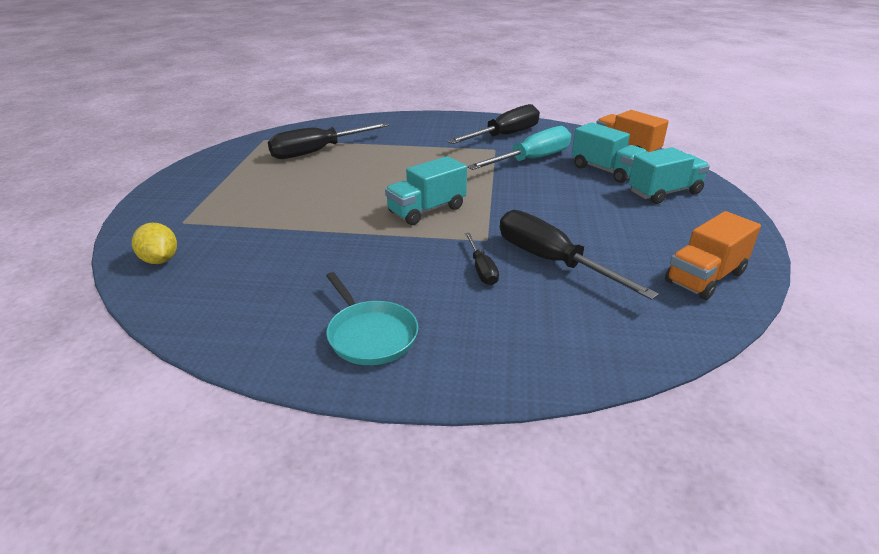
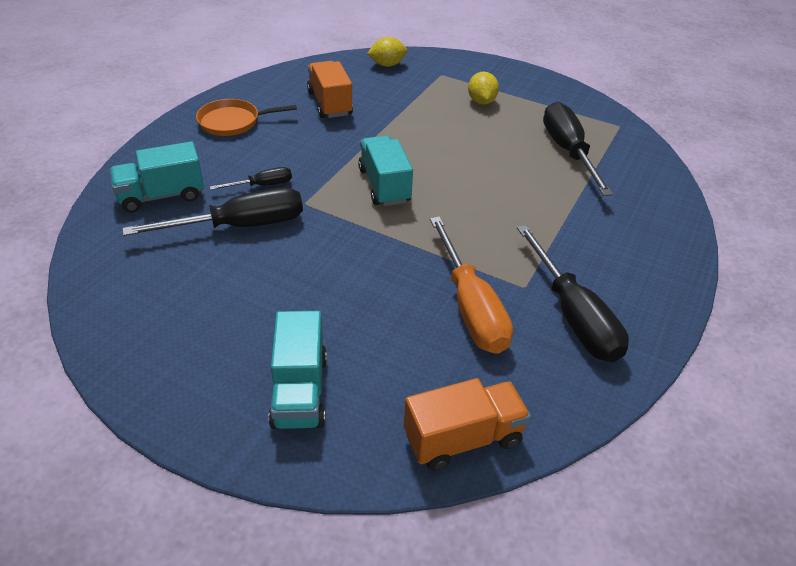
camera: 110 degrees right, 10 degrees up
turquoise pan [326,272,418,365] -> orange pan [196,99,297,136]
black screwdriver [465,233,499,285] -> black screwdriver turned 150 degrees clockwise [210,167,292,190]
turquoise screwdriver [467,126,571,170] -> orange screwdriver [430,216,513,354]
turquoise truck [572,122,647,183] -> turquoise truck moved to [110,141,204,213]
orange truck [665,211,761,300] -> orange truck moved to [307,61,353,118]
none -> yellow lemon [468,72,499,105]

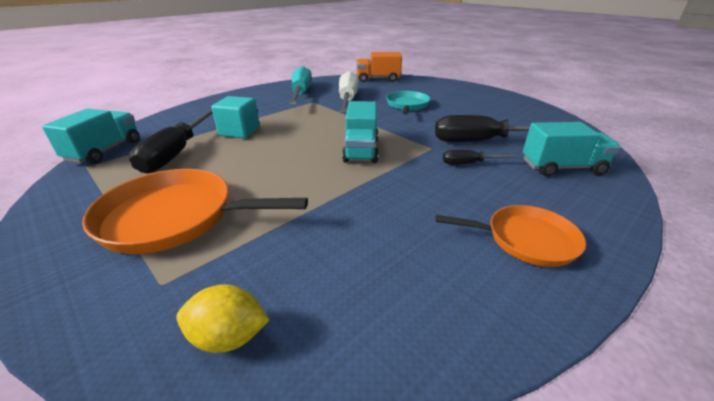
camera: 160 degrees left, 10 degrees down
turquoise truck [269,311,327,429] -> turquoise truck moved to [42,108,140,164]
orange truck [307,61,353,118] -> none
orange screwdriver [430,216,513,354] -> white screwdriver [339,71,358,112]
yellow lemon [468,72,499,105] -> orange pan [82,169,308,254]
black screwdriver [517,225,629,362] -> turquoise screwdriver [289,66,312,104]
none -> turquoise cube [212,96,260,138]
none -> turquoise pan [386,91,430,114]

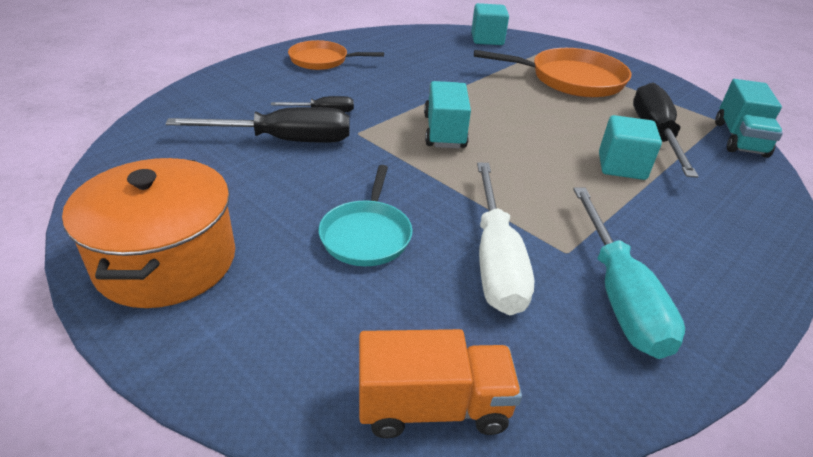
camera: 175 degrees right, 5 degrees up
yellow lemon [176,284,269,353] -> turquoise cube [471,3,509,45]
turquoise truck [523,122,620,177] -> none
none -> orange pot [62,158,235,308]

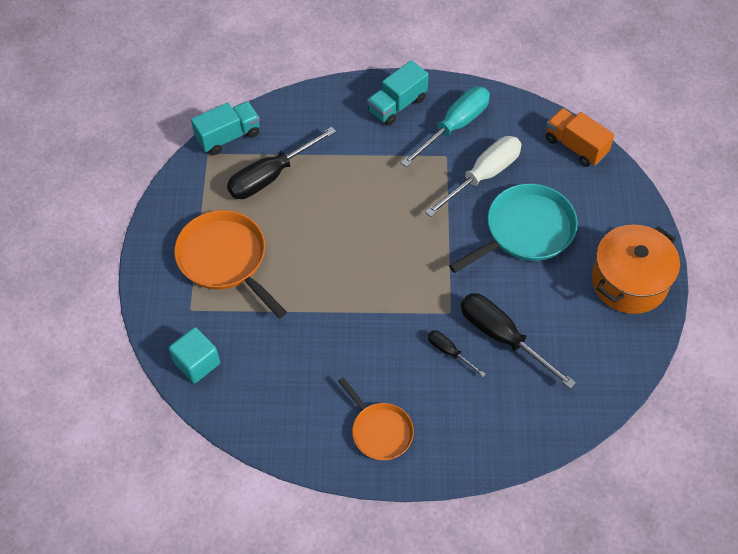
camera: 130 degrees left, 20 degrees up
turquoise pan [319,165,413,266] -> turquoise pan [449,184,578,273], size x1.62
turquoise truck [424,81,471,148] -> turquoise truck moved to [367,60,429,126]
turquoise cube [599,115,662,180] -> none

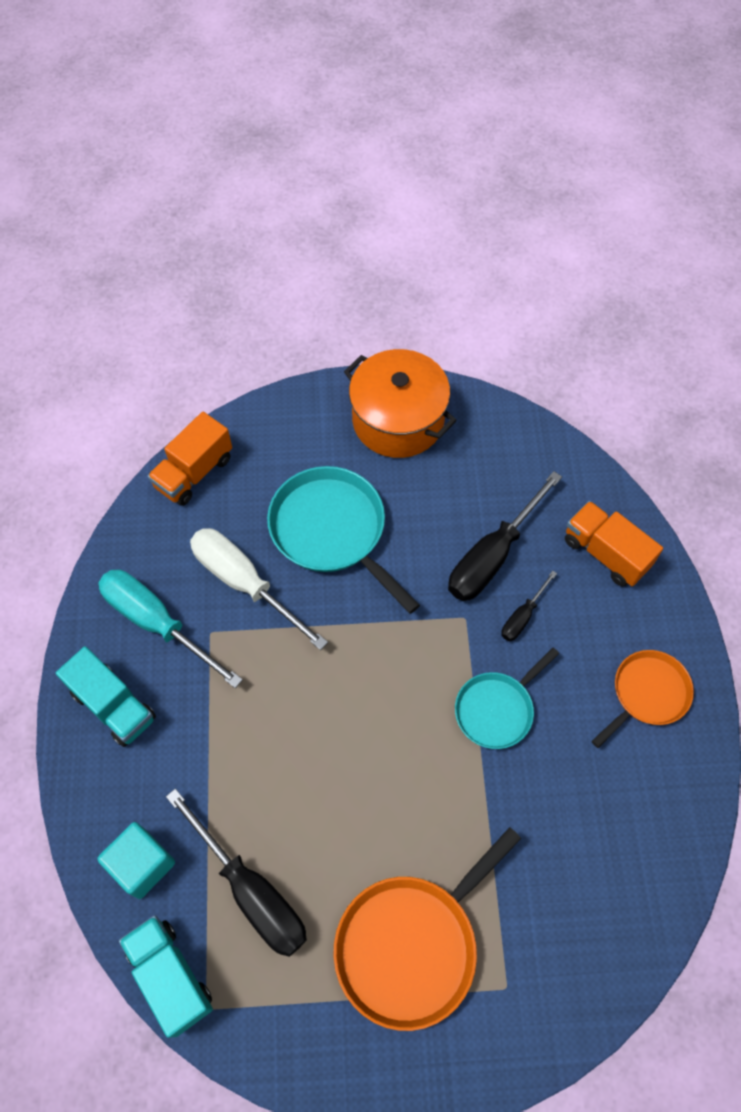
camera: 95 degrees left, 5 degrees up
turquoise cube [169,327,220,383] -> turquoise cube moved to [97,822,175,899]
none -> turquoise pan [455,648,559,749]
none -> orange truck [565,501,663,586]

